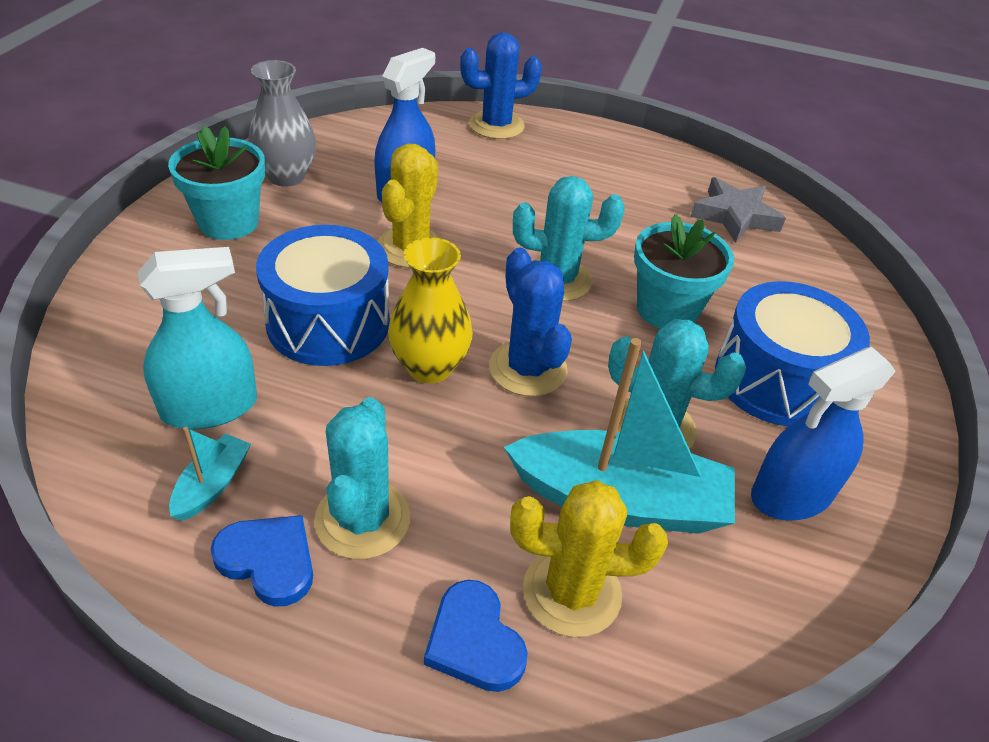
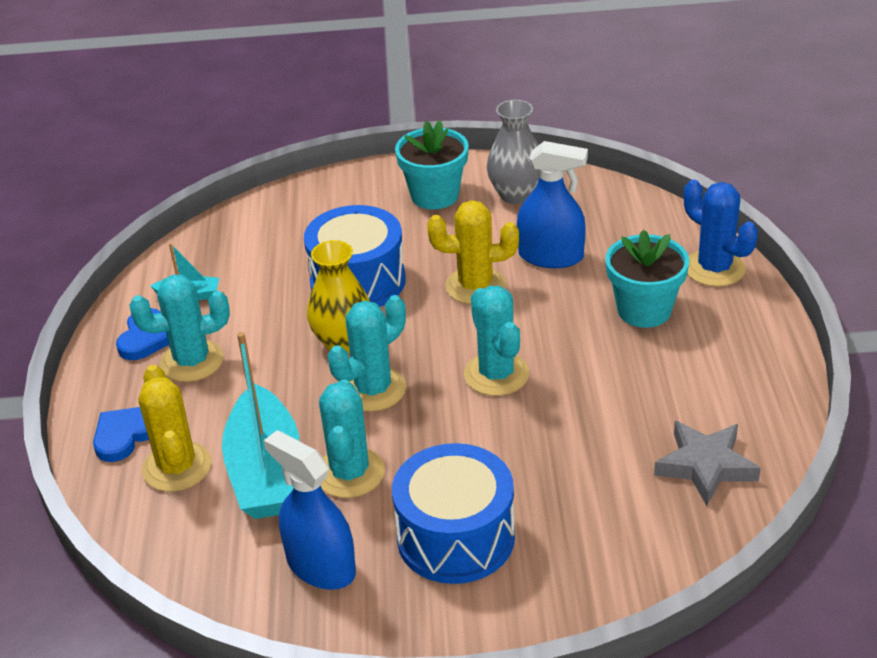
camera: 75 degrees right, 5 degrees down
turquoise spray bottle [138,247,257,430] -> none
blue cactus [489,247,572,397] -> turquoise cactus [328,295,406,412]
turquoise flower pot [634,214,734,329] -> turquoise flower pot moved to [605,230,689,328]

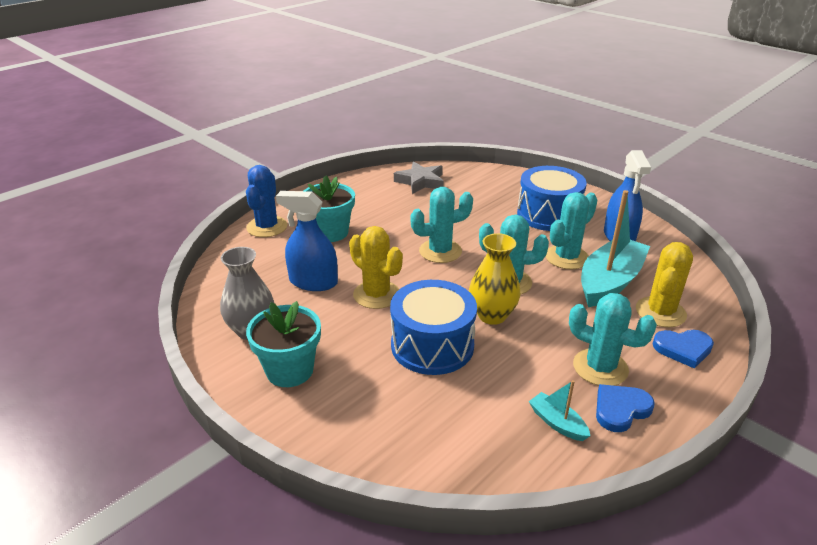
camera: 135 degrees left, 5 degrees down
turquoise cactus [464,286,529,396] -> turquoise cactus turned 45 degrees clockwise [410,187,473,263]
blue spray bottle [517,141,588,268] -> blue spray bottle turned 45 degrees counterclockwise [276,191,338,291]

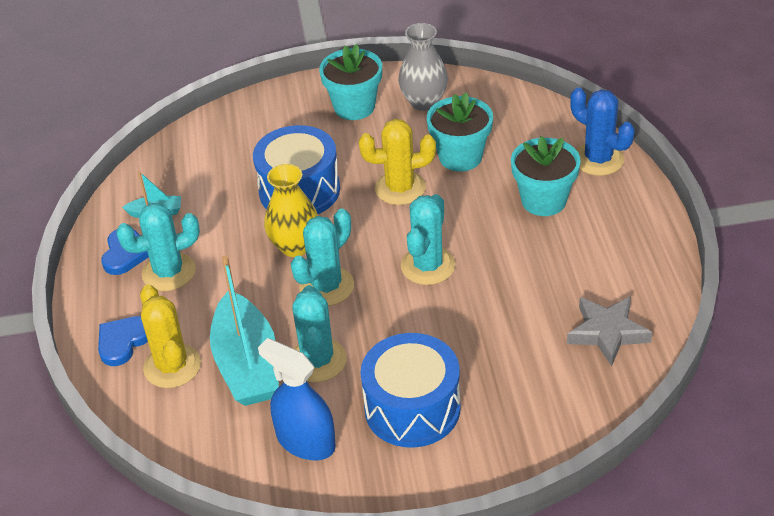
camera: 130 degrees right, 10 degrees up
blue spray bottle [276,191,338,291] -> turquoise flower pot [427,92,493,172]

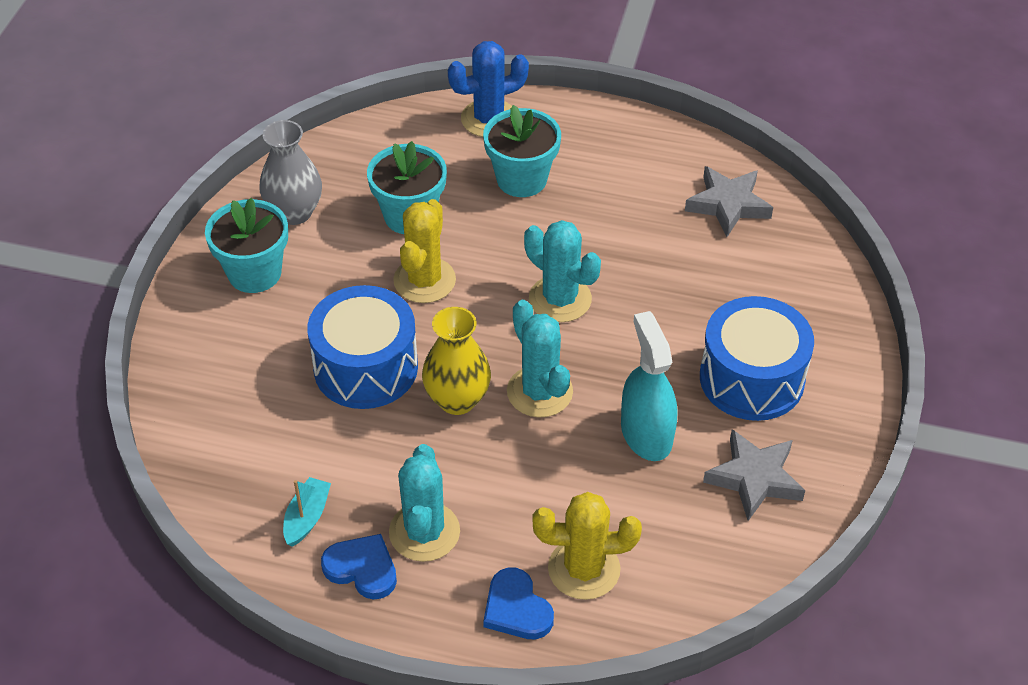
camera: 70 degrees left, 5 degrees up
turquoise boat [210,255,279,406] -> none
blue spray bottle [258,338,336,460] -> grey star [703,429,805,521]
turquoise cactus [292,285,347,382] -> turquoise spray bottle [621,311,677,461]

